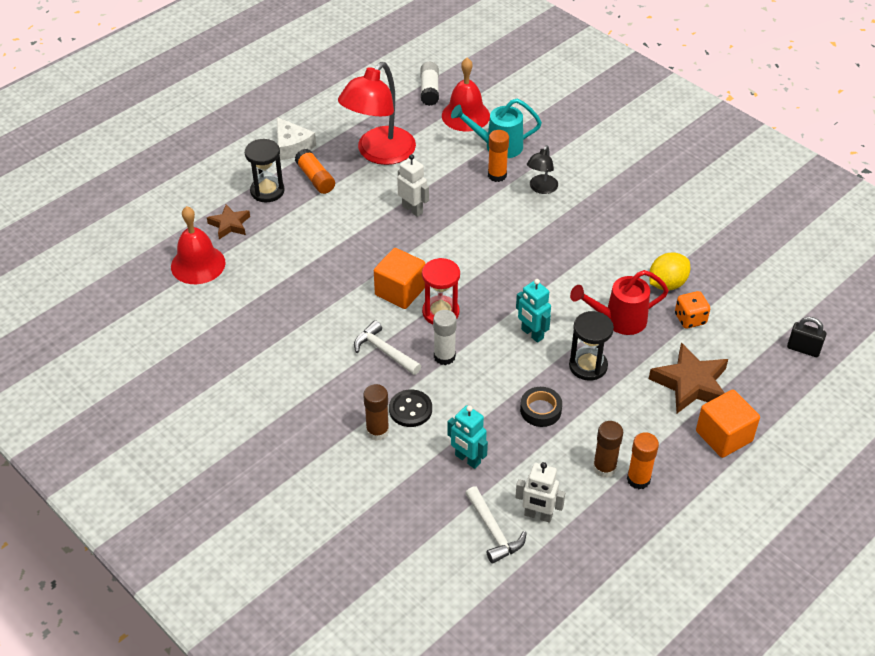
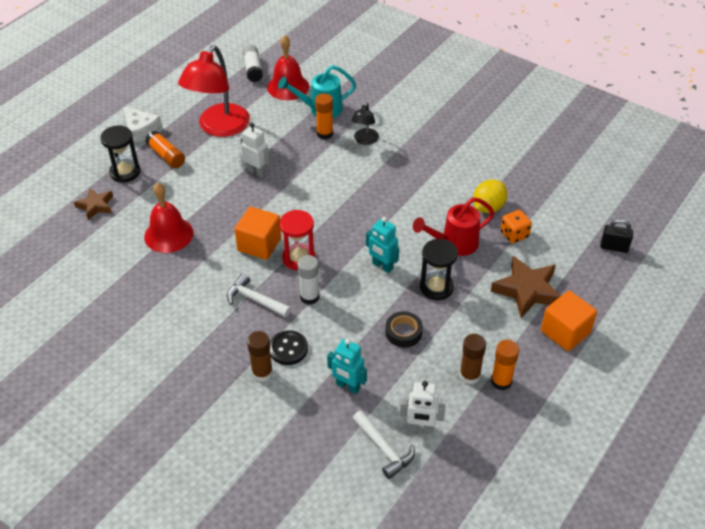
camera: 10 degrees left, 0 degrees up
red bell [171,206,226,284] -> red bell moved to [144,183,193,253]

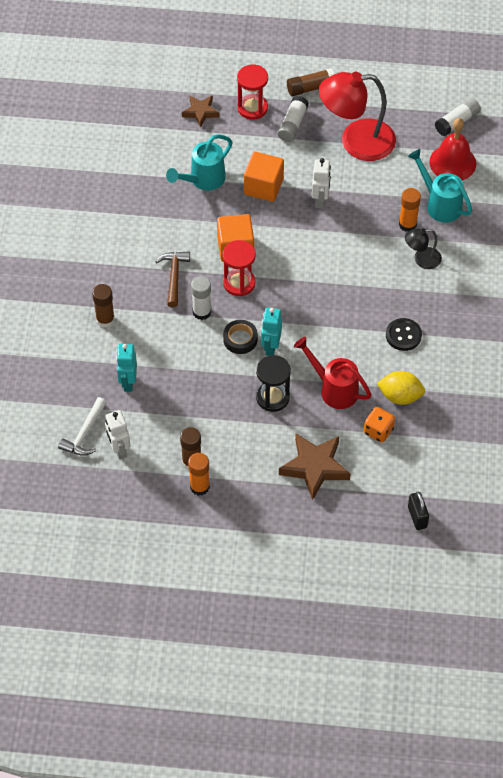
camera: 60 degrees right, 10 degrees up
black hourglass [100,126,140,182] -> red hourglass [237,65,268,120]
white cheese [123,107,162,143] -> brown glue stick [287,68,334,96]
red bell [144,183,193,253] -> turquoise watering can [166,134,233,190]
orange glue stick [145,131,185,168] -> white glue stick [278,96,309,142]
white hammer [227,273,291,317] -> brown hammer [155,252,190,307]
black button [270,331,308,365] -> black button moved to [386,318,422,351]
black tape [385,311,423,348] -> black tape moved to [223,320,258,354]
orange cube [541,291,597,351] -> orange cube moved to [244,152,284,202]

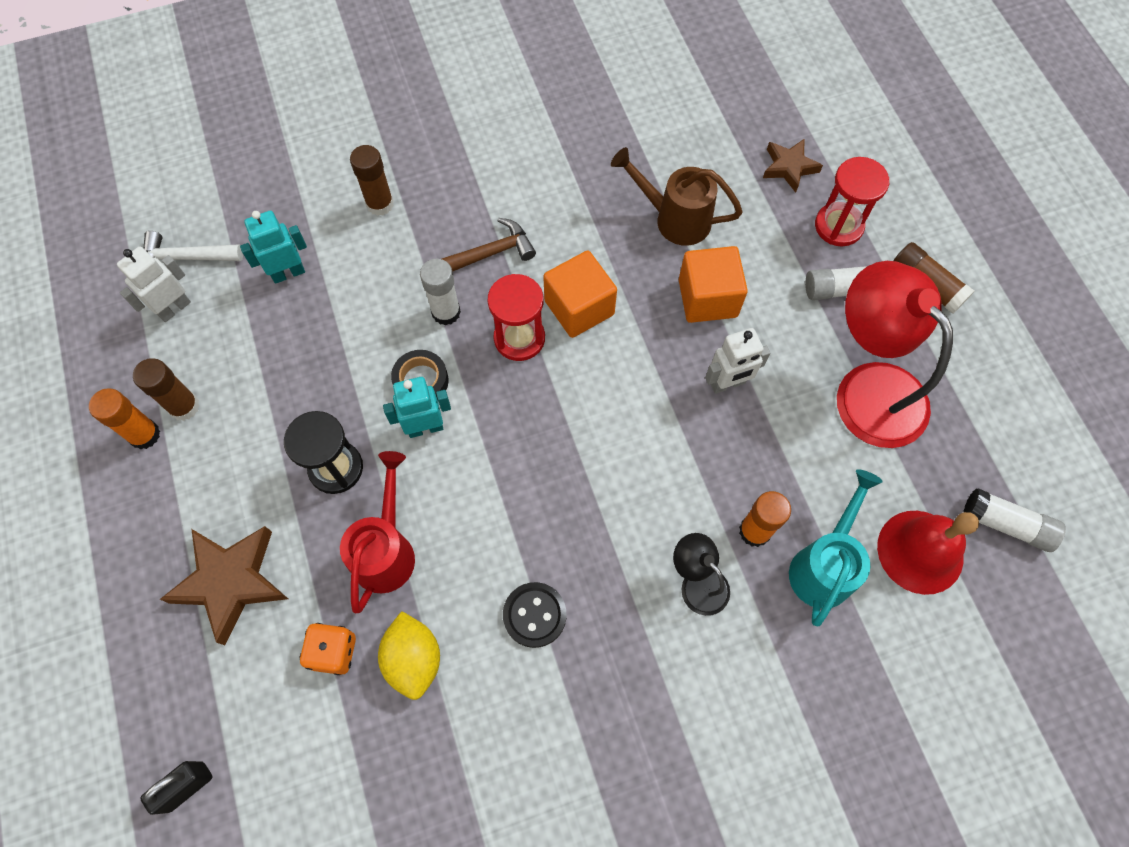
camera: 65 degrees right, 10 degrees up
turquoise watering can [166,134,233,190] -> brown watering can [611,147,743,246]

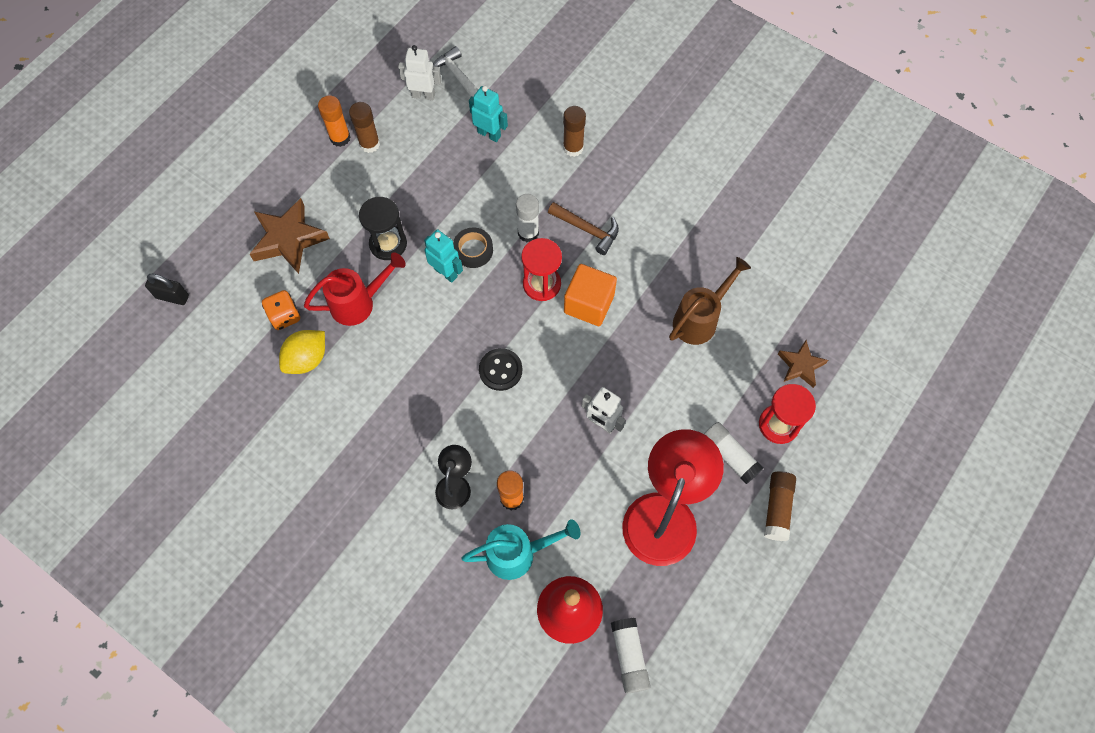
camera: 55 degrees right, 0 degrees up
black button [503,582,567,648] -> black button moved to [479,348,522,391]
brown watering can [611,147,743,246] -> brown watering can turned 60 degrees clockwise [669,257,751,345]
orange cube [679,246,748,323] -> none

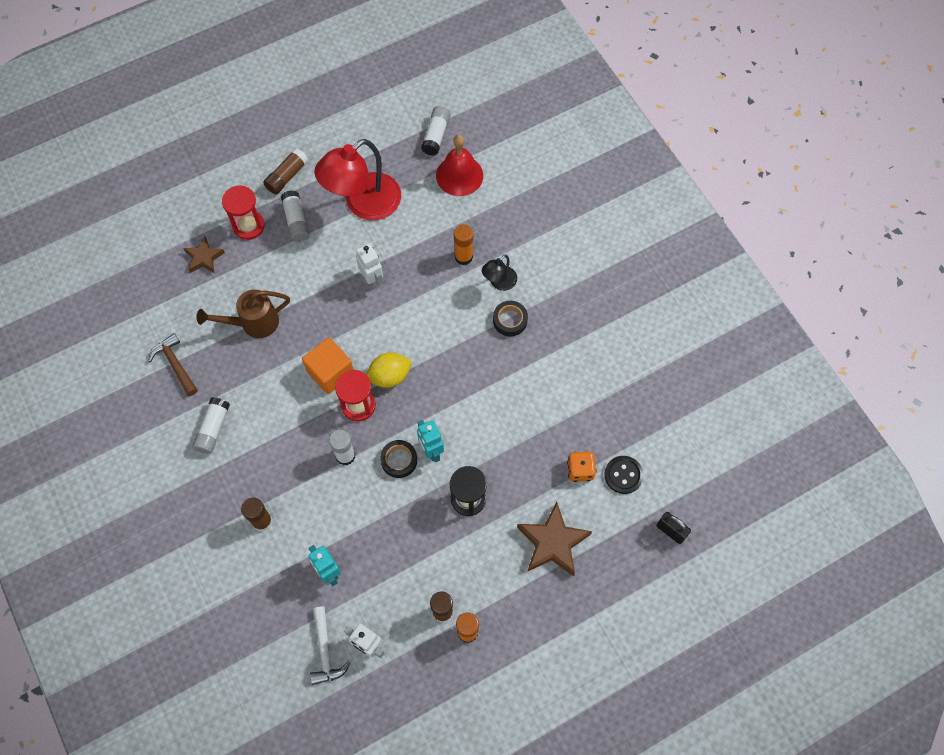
camera: 155 degrees left, 0 degrees up
yellow lemon [279,330,325,374] -> yellow lemon moved to [366,352,411,388]
red watering can [304,252,406,326] -> none
turquoise watering can [462,519,580,580] -> none
black button [479,348,522,391] -> black button moved to [604,456,644,494]
brown hammer [548,202,619,255] -> brown hammer moved to [148,333,198,396]
none -> white glue stick [192,397,230,454]
none -> black tape [493,301,528,336]

